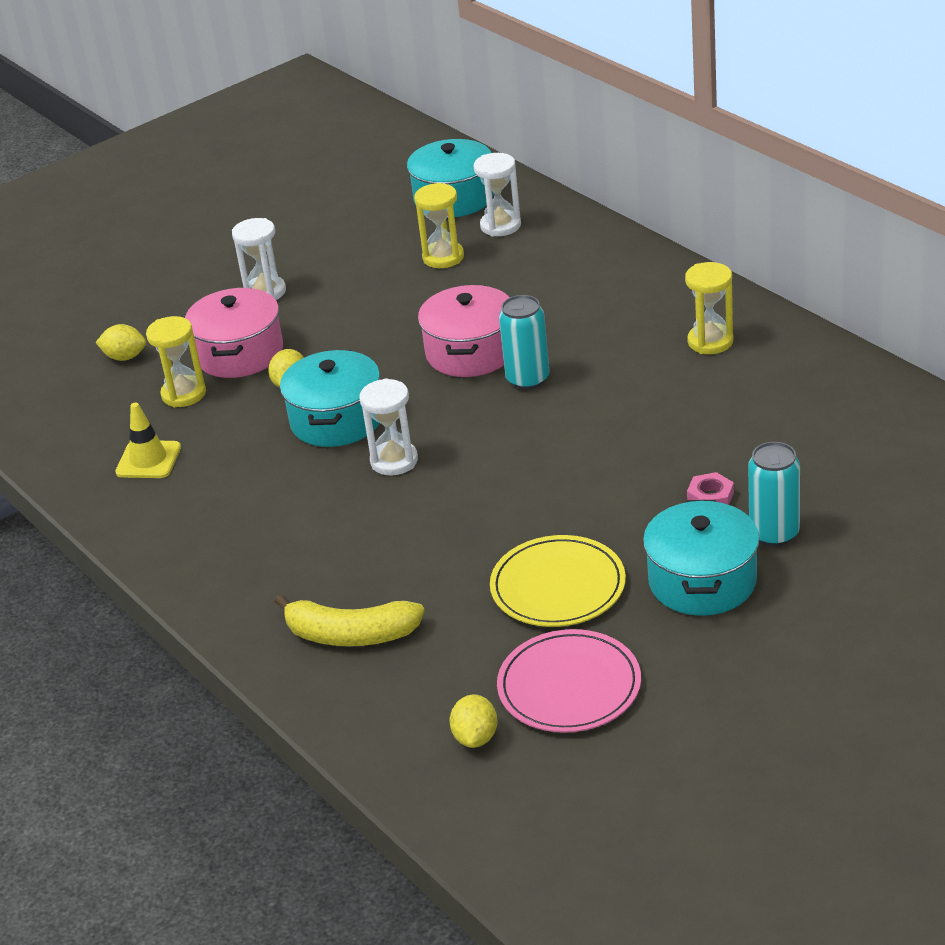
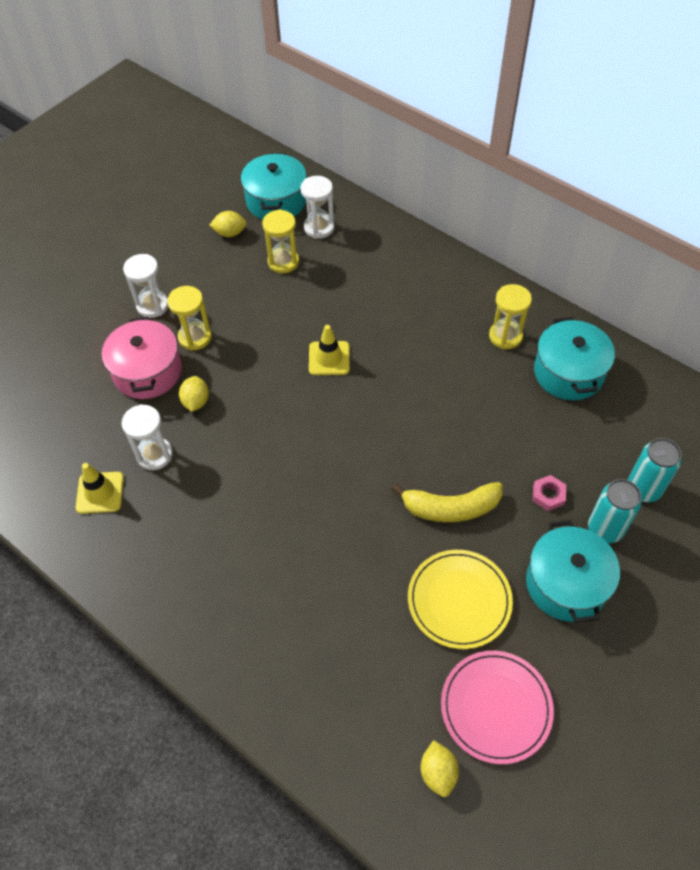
camera: 15 degrees left, 20 degrees up
yellow lemon [95,324,146,361] -> yellow lemon moved to [209,211,247,237]
yellow hourglass [146,316,206,408] -> yellow hourglass moved to [167,286,212,351]
yellow banana [274,594,425,646] -> yellow banana moved to [391,482,503,522]
turquoise pot [280,350,380,447] -> turquoise pot moved to [534,317,615,400]
white hourglass [359,378,418,476] -> white hourglass moved to [121,404,173,470]
pink pot [418,285,510,377] -> yellow traffic cone [309,325,350,375]
turquoise can [499,295,549,390] -> turquoise can moved to [628,438,682,502]

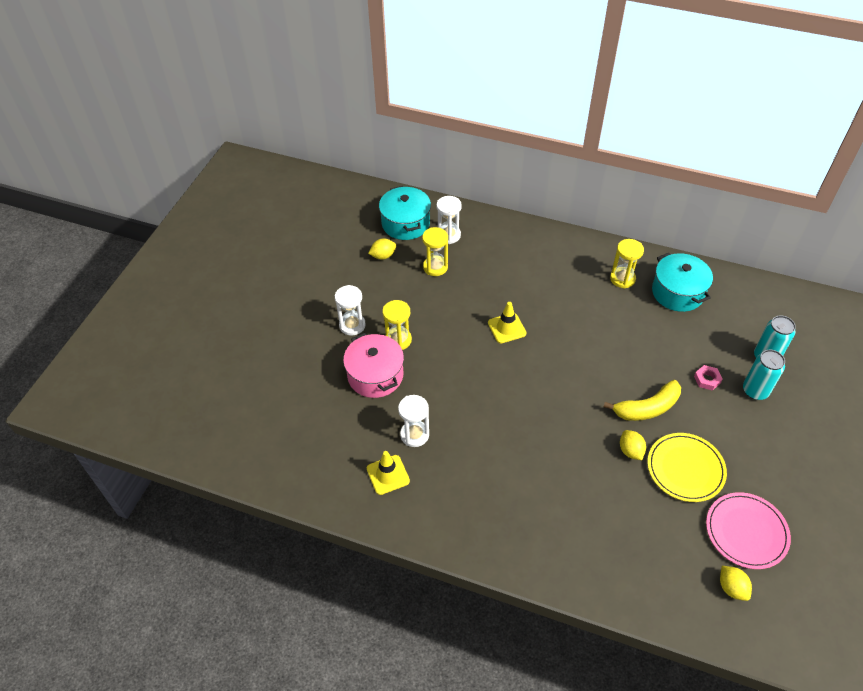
camera: 20 degrees left, 5 degrees down
yellow lemon [179,376,209,412] -> yellow lemon moved to [620,430,646,460]
turquoise pot [526,520,620,623] -> none

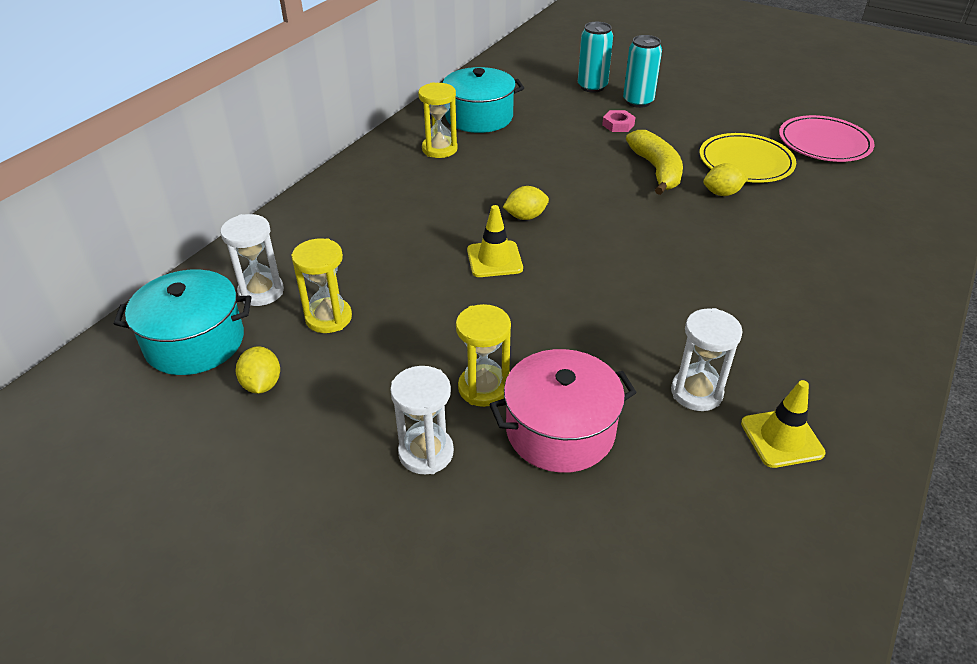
camera: 80 degrees left, 10 degrees down
yellow lemon [720,566,752,601] -> yellow lemon moved to [503,186,549,220]

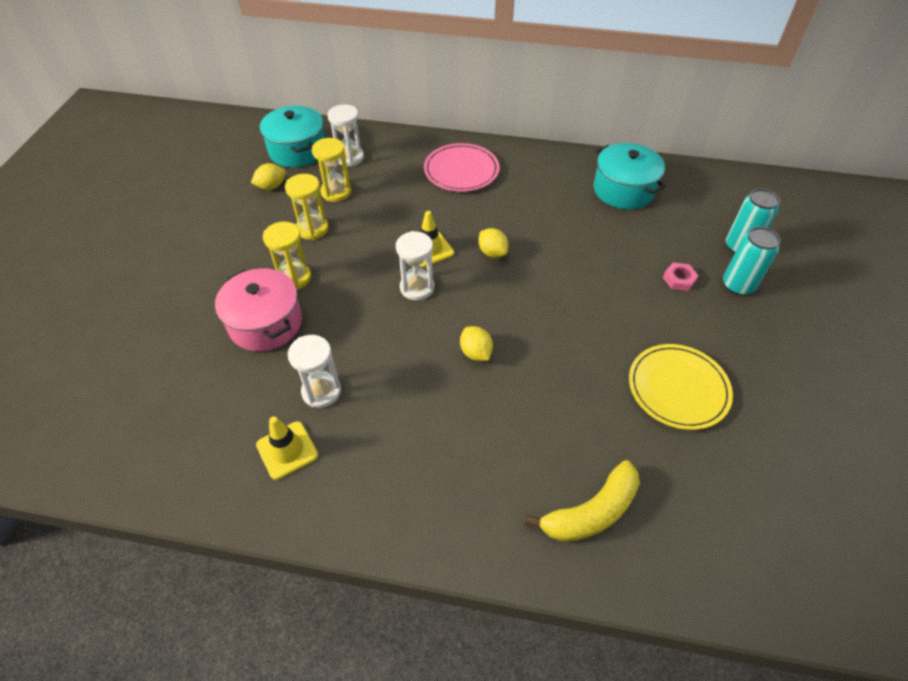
camera: 70 degrees right, 10 degrees up
white hourglass [390,366,454,474] -> white hourglass moved to [396,231,434,300]
yellow hourglass [418,82,457,158] -> yellow hourglass moved to [285,174,329,240]
yellow banana [626,130,683,195] -> yellow banana moved to [525,460,640,542]
yellow lemon [703,163,748,196] -> yellow lemon moved to [460,326,493,361]
pink plate [779,115,875,162] -> pink plate moved to [424,143,500,192]

